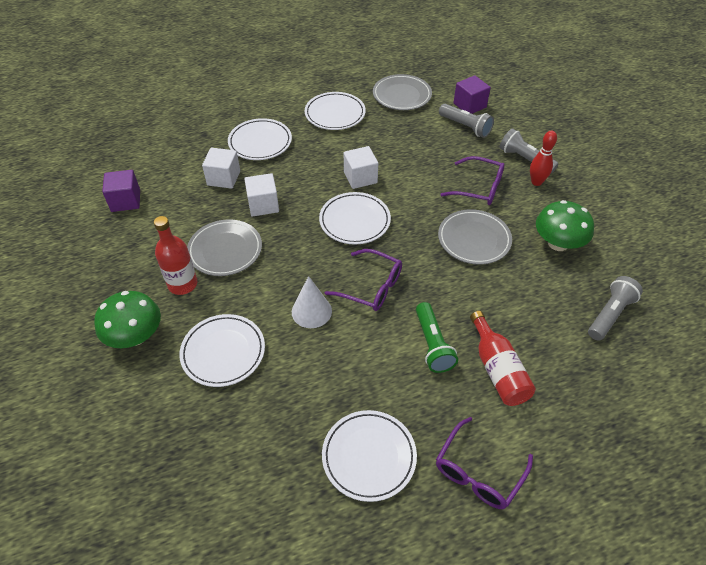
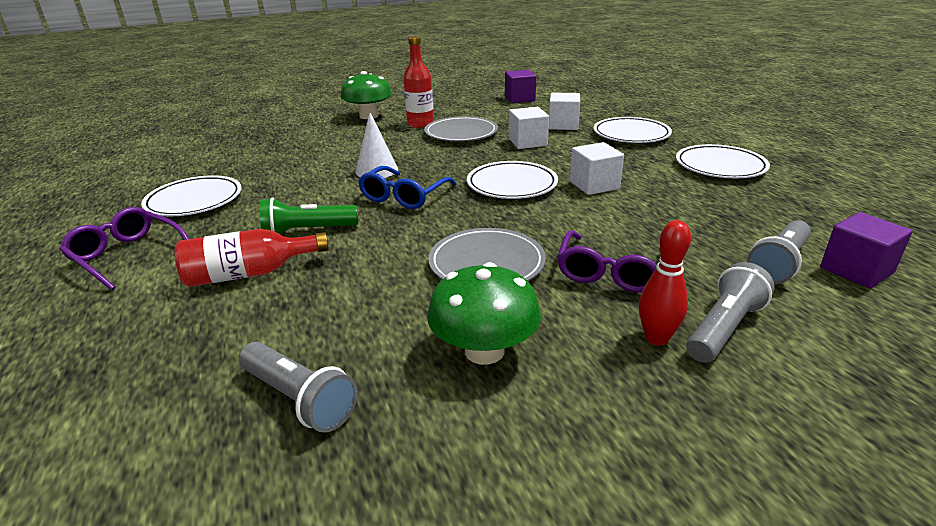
camera: 90 degrees right, 20 degrees down
white plate [179,314,265,387] -> none
purple glasses [325,249,402,311] -> blue glasses [358,166,456,209]
grey plate [373,74,432,110] -> none

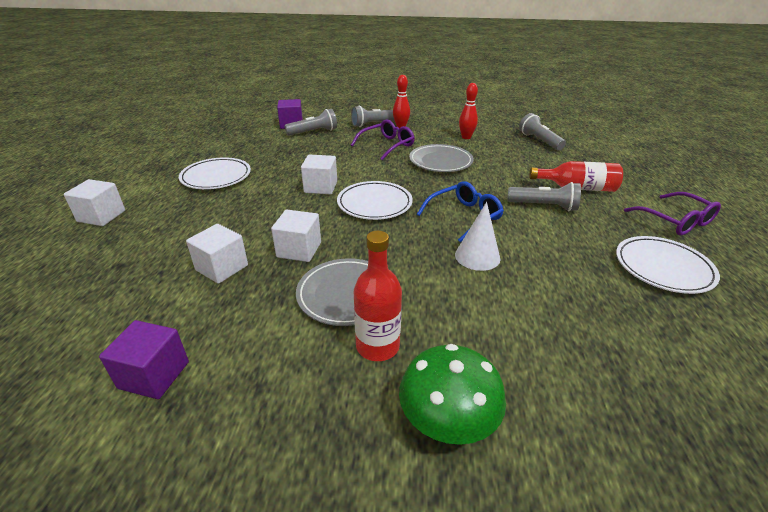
camera: 155 degrees left, 5 degrees up
green flashlight [260,197,358,234] -> grey flashlight [507,182,581,211]
green mushroom [427,262,541,365] -> red bowling pin [459,83,478,139]
white plate [593,117,672,143] -> none
none -> white cube [64,179,125,226]

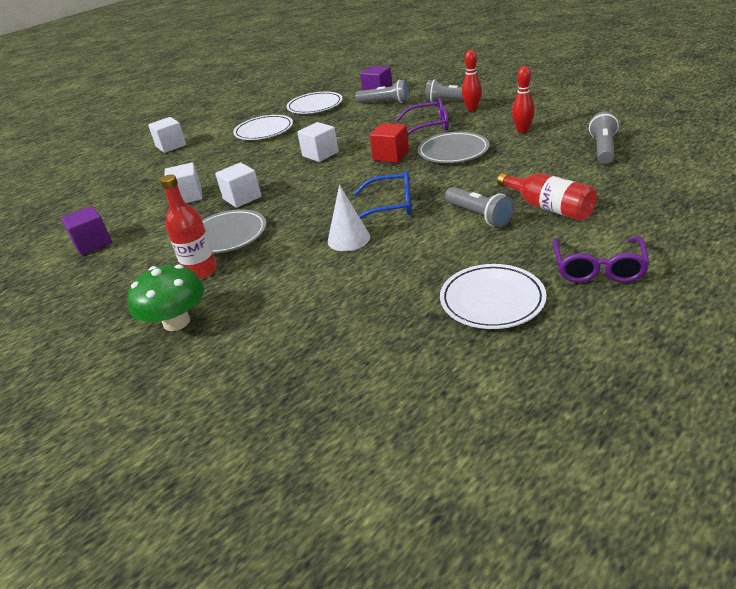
camera: 45 degrees right, 0 degrees up
white plate [337,181,413,220] -> white plate moved to [286,92,343,114]
none -> red cube [370,123,409,163]

